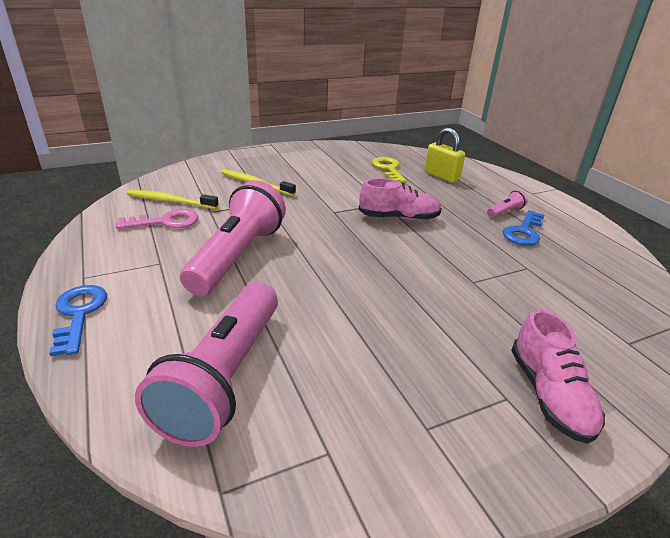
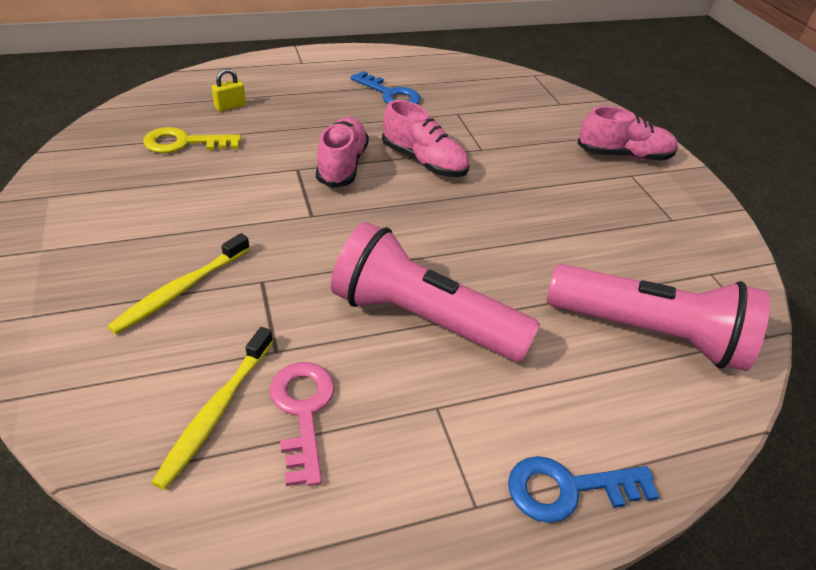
camera: 85 degrees left, 10 degrees up
yellow padlock [425,128,465,183] -> yellow padlock [212,69,246,112], size x0.58
pink flashlight [487,190,528,218] -> none
none -> pink shoe [382,100,469,177]

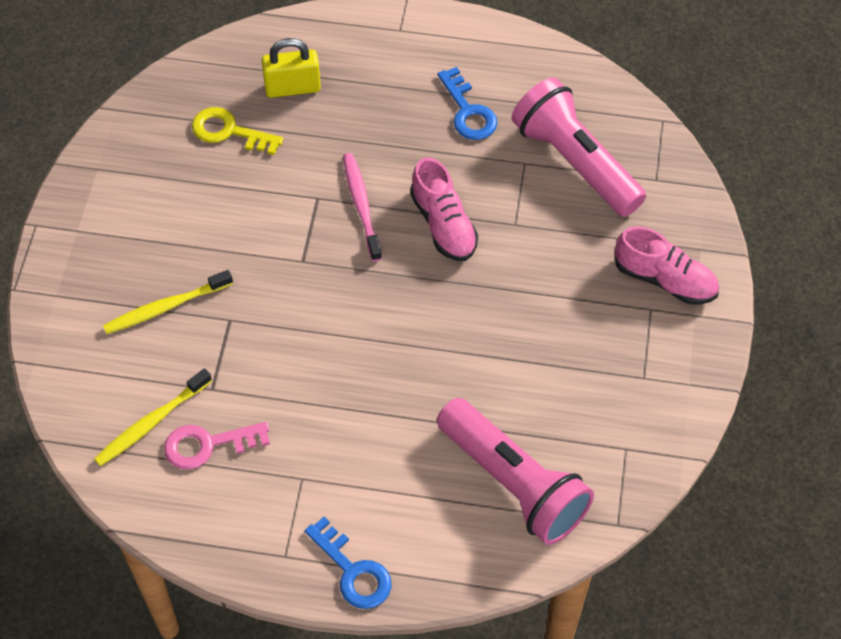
camera: 30 degrees right, 15 degrees up
yellow padlock [212,69,246,112] -> yellow padlock [261,38,321,98], size x1.71
pink key [269,362,335,486] -> pink key turned 120 degrees counterclockwise [164,422,270,469]
pink shoe [316,117,369,188] -> pink toothbrush [343,153,382,261]
pink flashlight [331,222,540,362] -> pink flashlight moved to [512,77,646,217]
blue key [508,456,659,523] -> blue key turned 150 degrees counterclockwise [305,517,392,609]

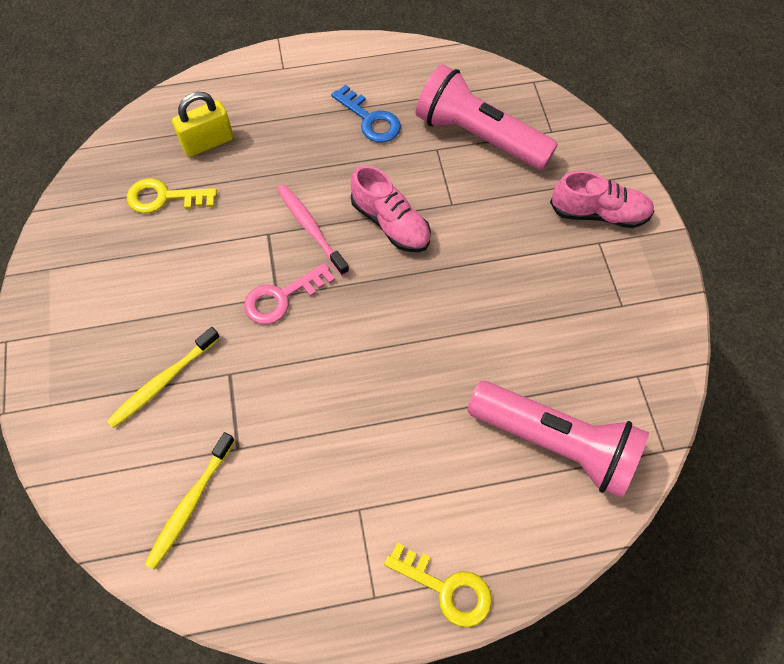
camera: 20 degrees left, 5 degrees up
pink key [164,422,270,469] -> pink key moved to [244,263,335,324]
blue key [305,517,392,609] -> yellow key [384,542,492,627]

